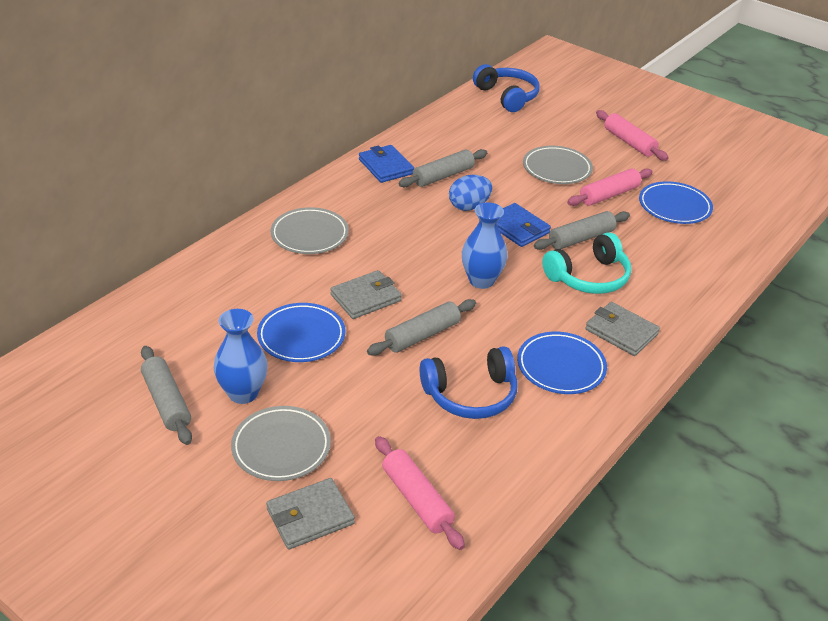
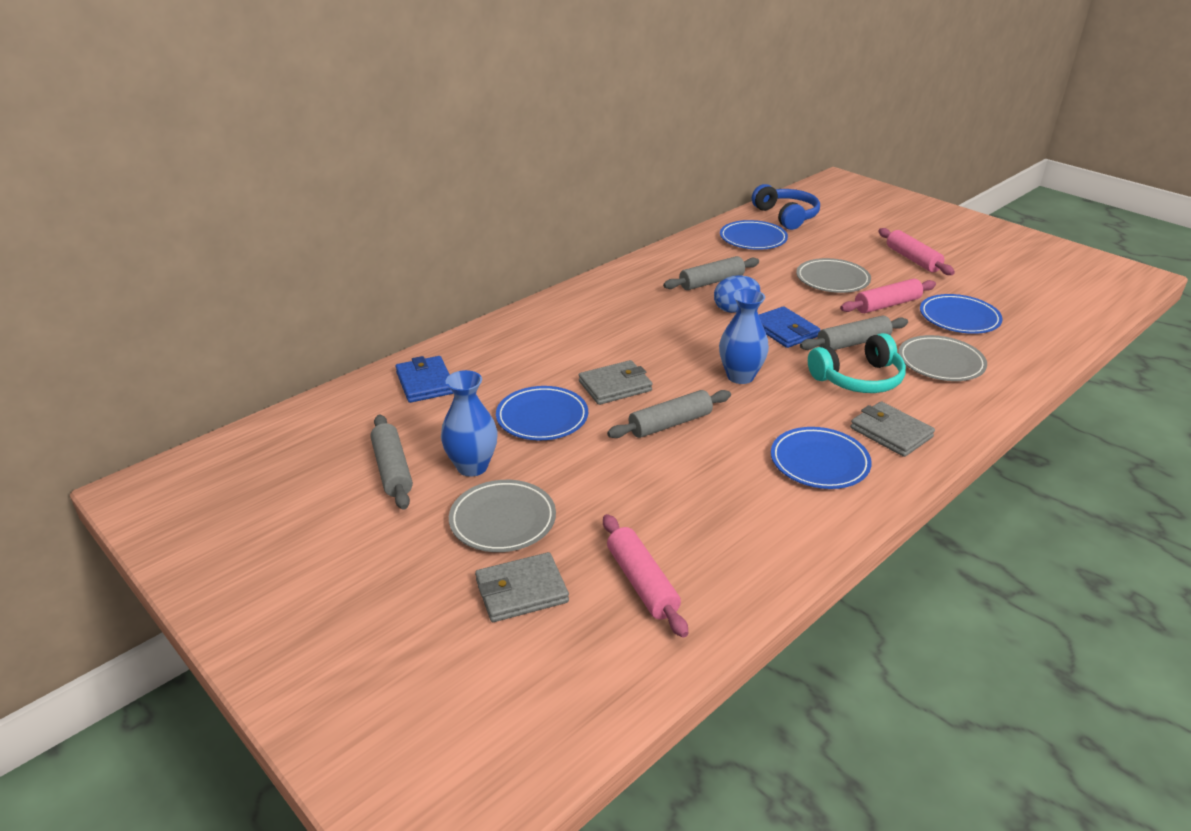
camera: 10 degrees right, 5 degrees down
grey plate [271,207,349,254] -> grey plate moved to [898,335,987,381]
blue wallet [359,145,414,183] -> blue wallet moved to [395,356,454,403]
blue headphones [420,346,518,419] -> none
none -> blue plate [720,220,788,250]

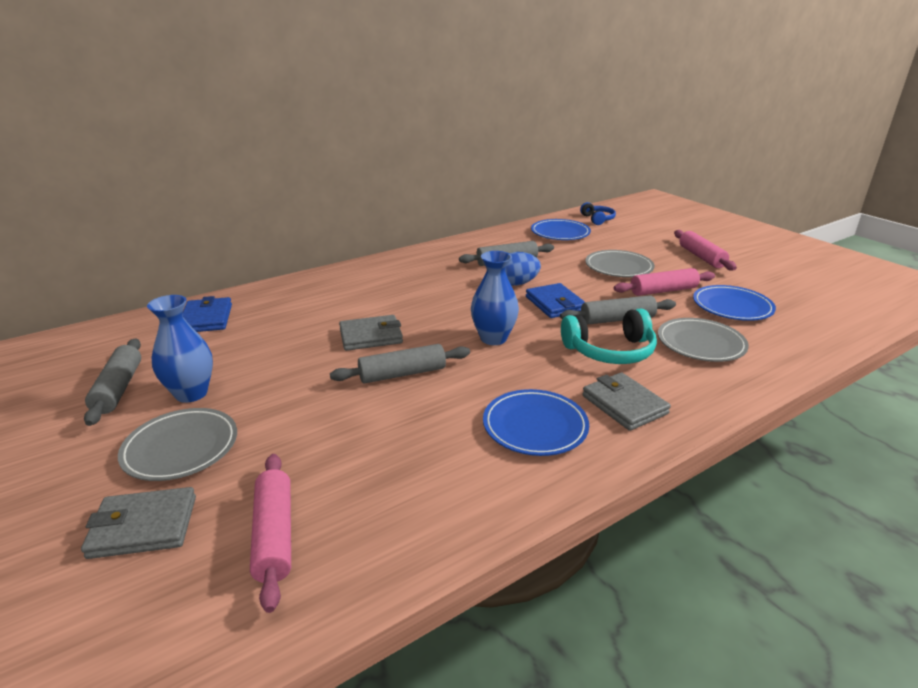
camera: 10 degrees right, 5 degrees down
blue plate [496,386,588,440] -> none
blue headphones [752,184,820,230] -> blue headphones [580,202,616,225], size x0.62

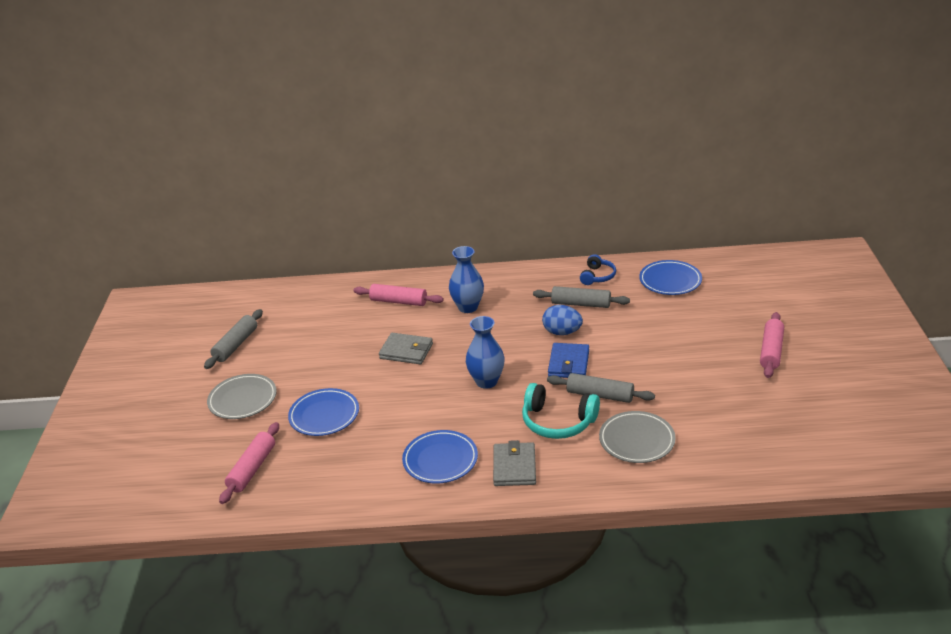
camera: 35 degrees right, 5 degrees up
grey wallet [81,487,196,559] -> none
blue vase [147,295,213,403] -> blue vase moved to [449,246,484,313]
blue wallet [182,296,232,332] -> none
grey rolling pin [330,344,470,384] -> none
blue headphones [580,202,616,225] -> blue headphones moved to [580,254,616,285]
grey plate [585,250,655,277] -> none
pink rolling pin [614,268,715,296] -> pink rolling pin moved to [353,284,444,306]
blue plate [693,285,776,321] -> blue plate moved to [288,388,359,436]

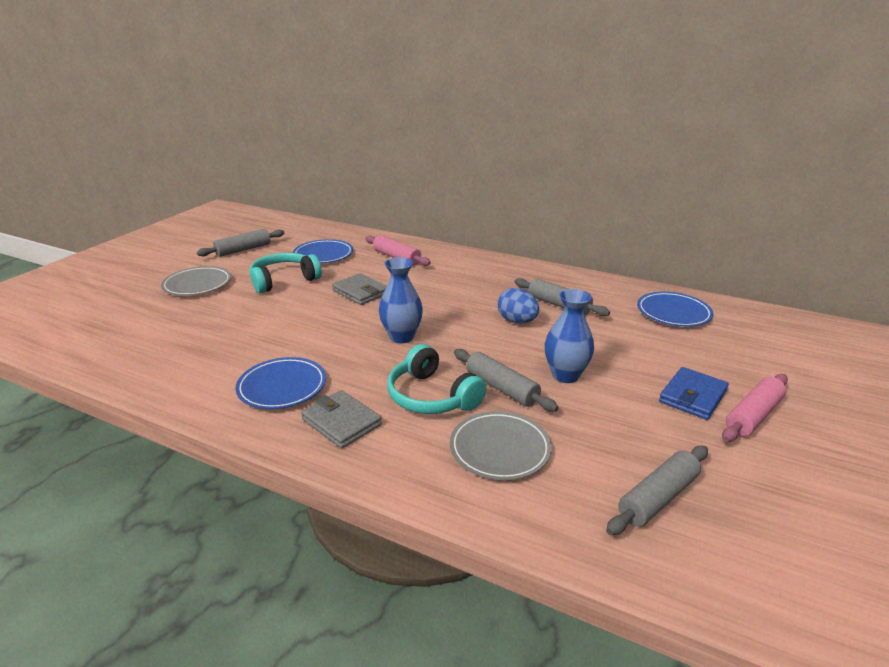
camera: 25 degrees right, 5 degrees down
pink rolling pin [219,422,279,504] -> none
blue plate [288,388,359,436] -> blue plate moved to [293,239,353,264]
blue vase [449,246,484,313] -> blue vase moved to [545,289,594,383]
grey wallet [493,440,536,486] -> grey wallet turned 75 degrees counterclockwise [301,390,382,449]
blue wallet [548,343,589,378] -> blue wallet moved to [659,367,729,420]
blue headphones [580,254,616,285] -> none
none -> turquoise headphones [249,253,322,293]
none -> grey rolling pin [606,446,708,535]

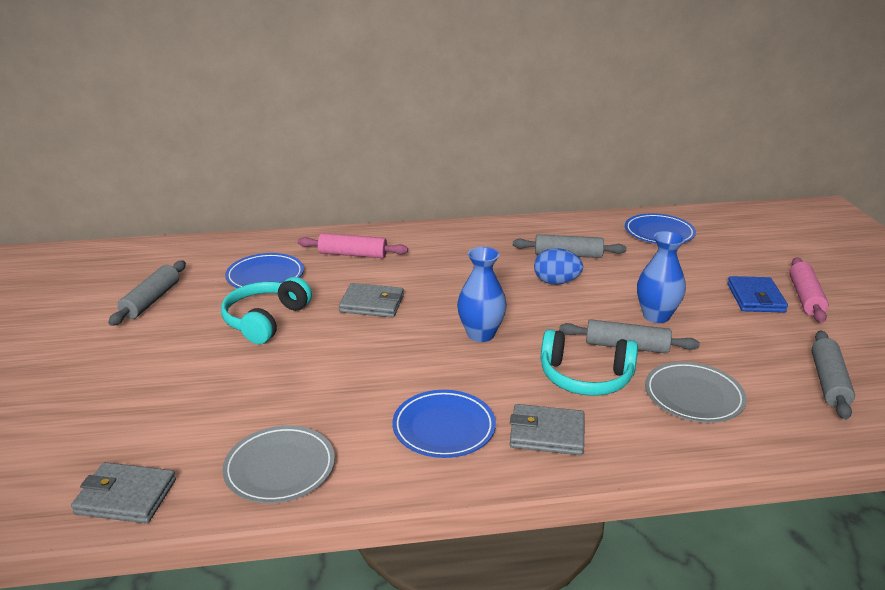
camera: 35 degrees left, 0 degrees up
grey plate [161,266,231,296] -> grey plate moved to [222,426,335,503]
none -> grey wallet [71,462,176,524]

